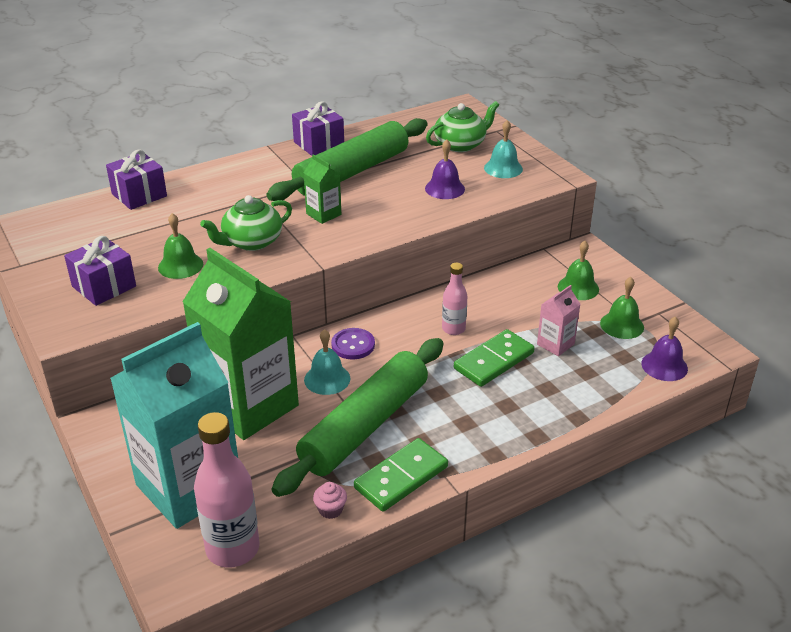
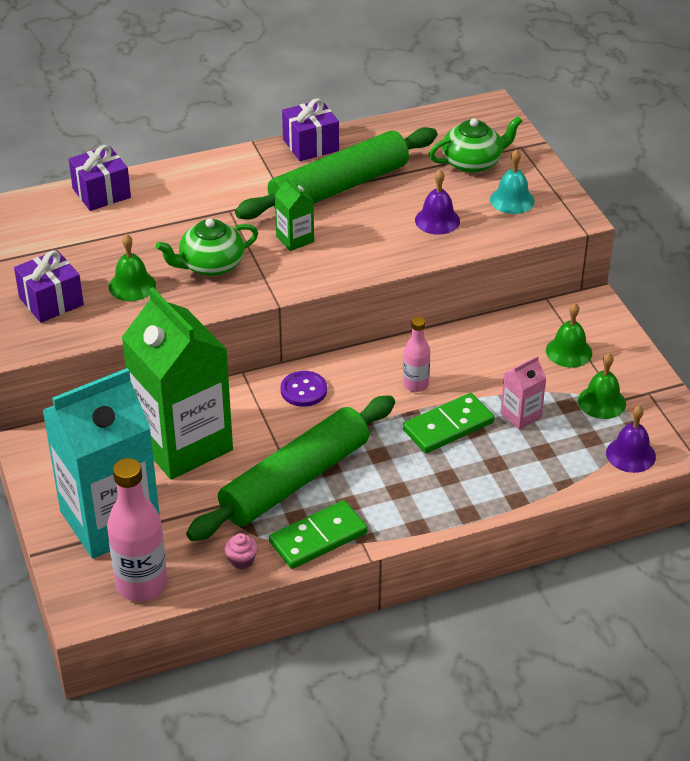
camera: 10 degrees right, 5 degrees up
turquoise bell [304,329,350,395] -> none

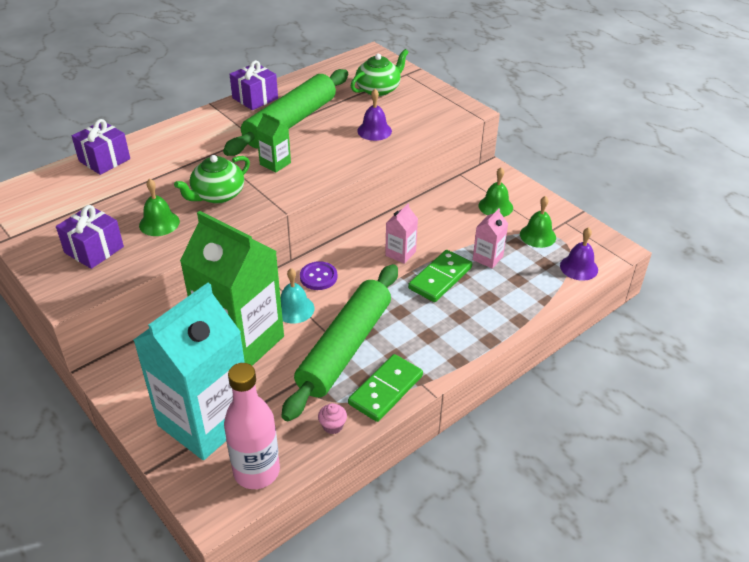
camera: 20 degrees left, 0 degrees up
pink bottle [403,317,430,392] -> pink carton [385,204,418,264]
turquoise bell [490,149,535,214] -> turquoise bell moved to [281,268,314,324]

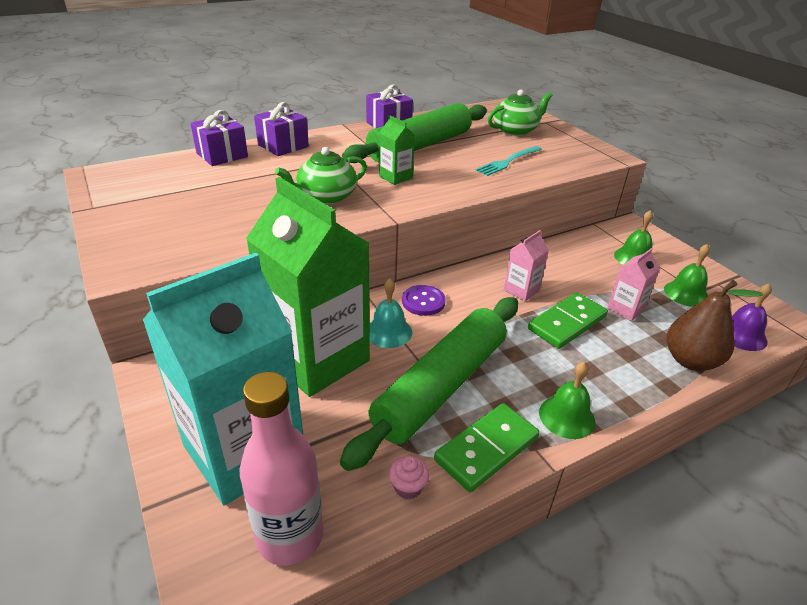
camera: 10 degrees right, 5 degrees down
purple gift [56,205,124,269] -> purple gift moved to [254,102,309,156]
green bell [139,179,180,236] -> green bell moved to [539,362,595,439]
purple bell [357,89,392,141] -> turquoise fork [475,146,542,176]
none -> brown pear [667,280,763,371]

